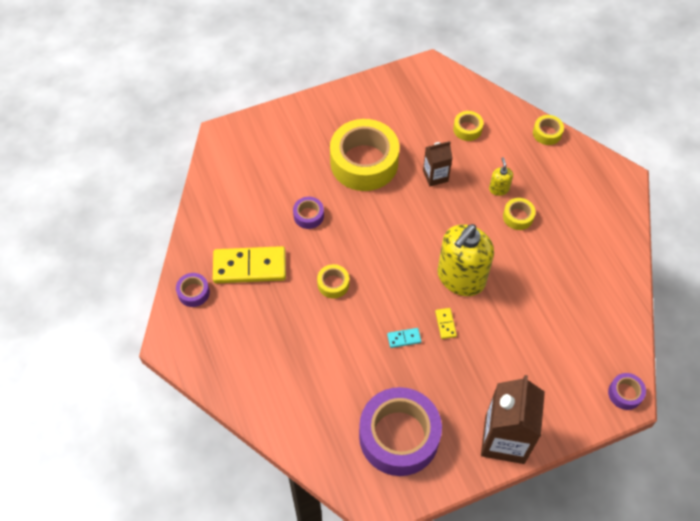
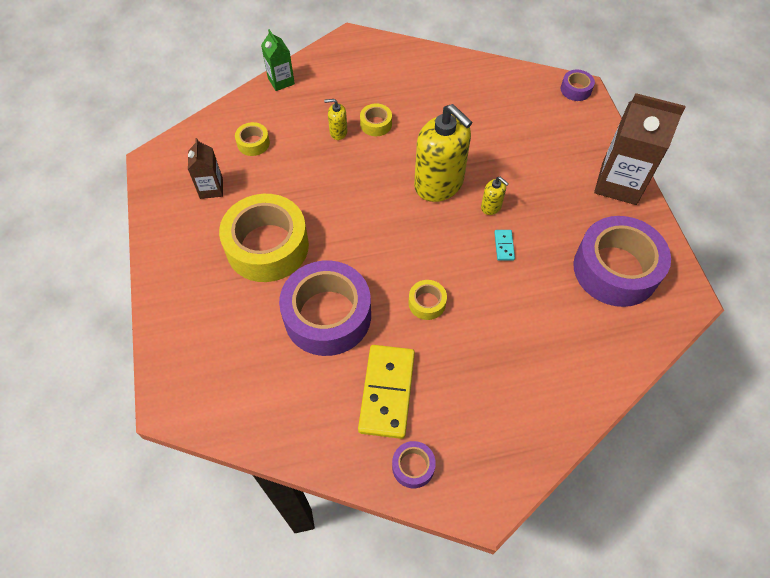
camera: 80 degrees left, 0 degrees up
purple tape [293,197,324,229] -> purple tape [279,261,371,356], size x2.31
brown carton [423,141,452,186] -> brown carton moved to [188,138,223,199]
yellow domino [435,308,457,339] -> yellow soap dispenser [481,177,509,215]
yellow tape [533,115,564,145] -> green carton [261,29,295,91]

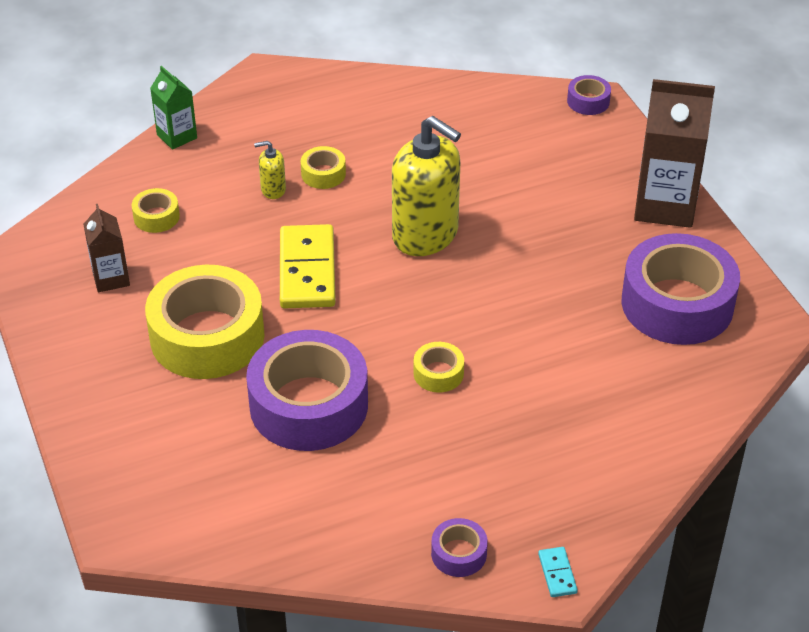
camera: 10 degrees left, 15 degrees down
yellow domino [358,345,415,439] -> yellow domino moved to [280,224,336,309]
yellow soap dispenser [481,177,509,215] -> none
turquoise domino [494,230,515,261] -> turquoise domino moved to [538,547,578,597]

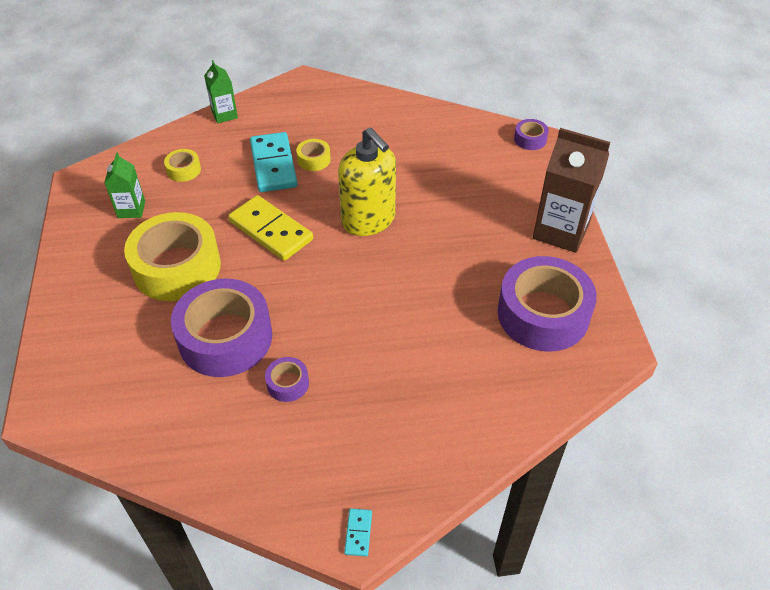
camera: 15 degrees right, 5 degrees up
brown carton [83,204,130,292] -> green carton [104,152,145,218]
yellow soap dispenser [254,141,286,199] -> turquoise domino [250,132,297,192]
yellow domino [280,224,336,309] -> yellow domino turned 60 degrees counterclockwise [228,195,313,261]
yellow tape [414,342,464,393] -> none
purple tape [431,518,488,577] -> purple tape moved to [265,357,309,402]

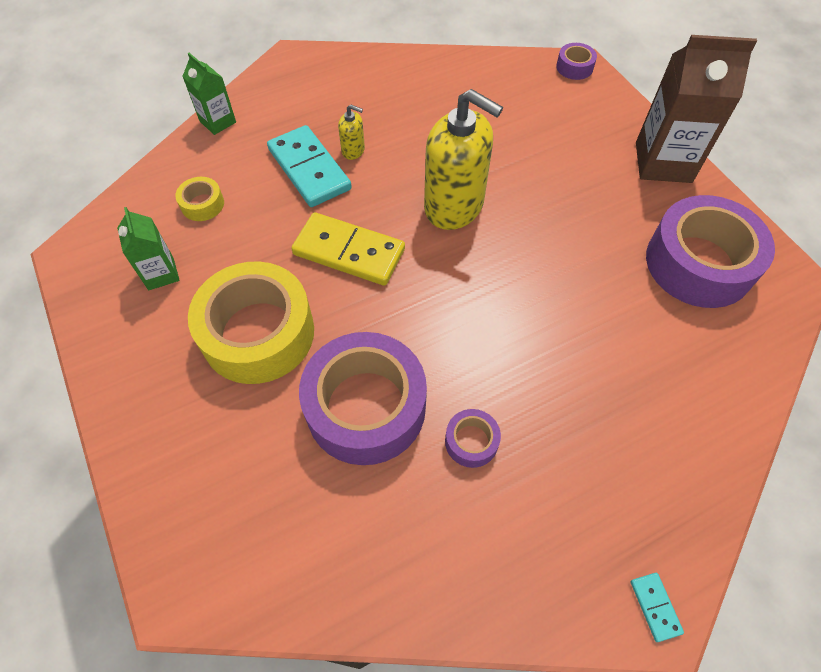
camera: 20 degrees left, 10 degrees up
yellow tape [296,139,331,171] -> yellow soap dispenser [338,104,365,160]

